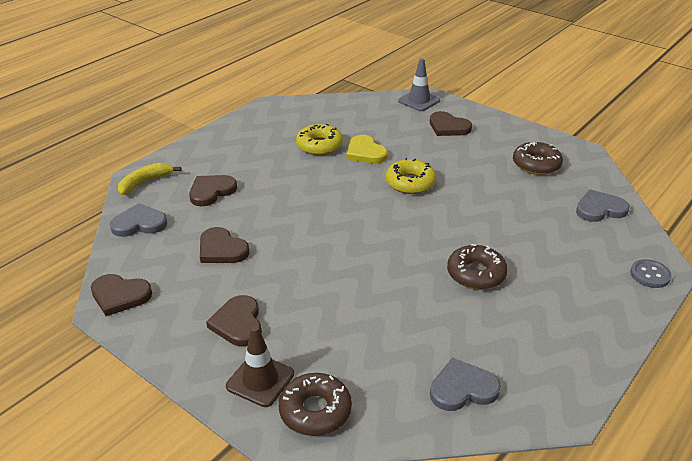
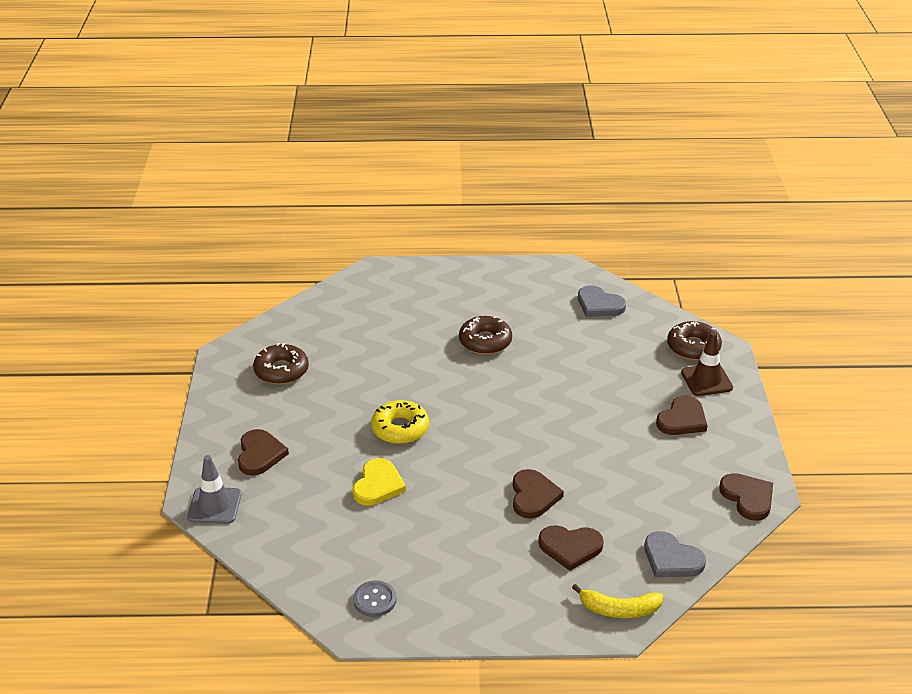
camera: 130 degrees left, 0 degrees up
brown heart [200,227,249,263] -> brown heart moved to [513,469,564,519]
yellow donut [296,124,343,155] -> none
grey heart [576,189,630,222] -> none
grey button [630,259,672,288] -> grey button moved to [353,581,396,617]

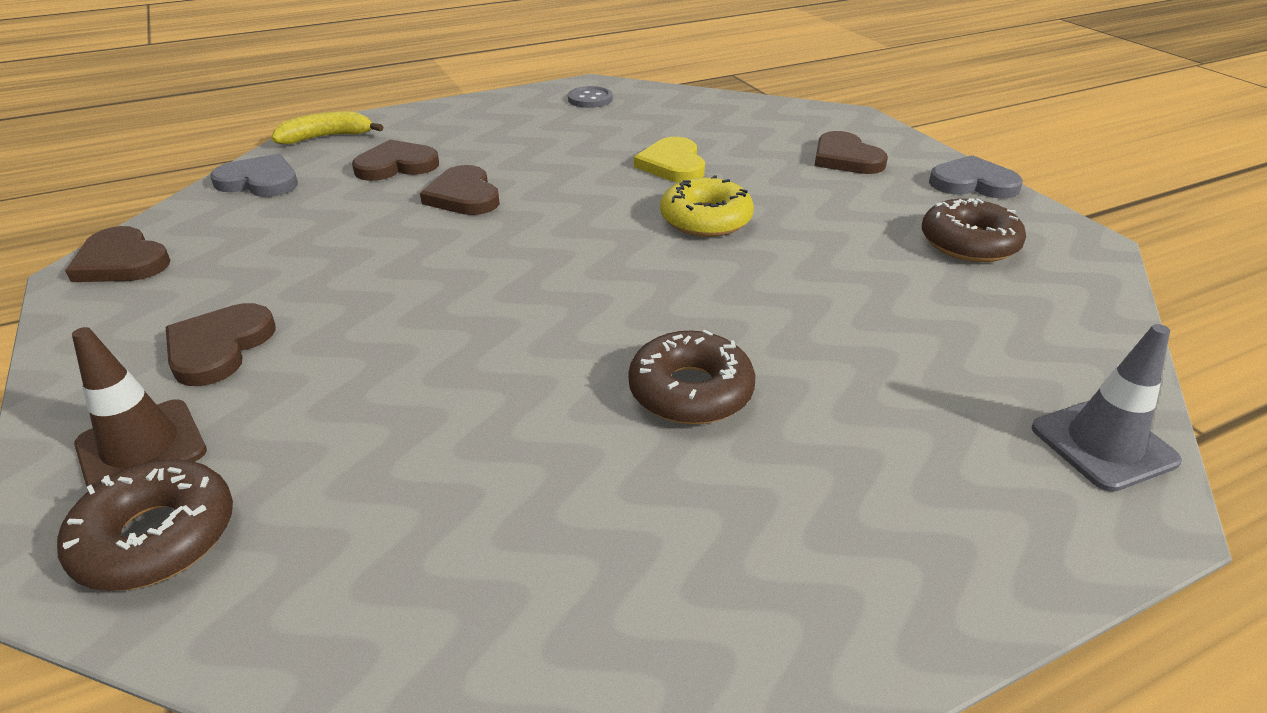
camera: 155 degrees right, 0 degrees up
grey traffic cone [187,455,242,524] -> grey traffic cone moved to [1032,324,1182,492]
grey heart [578,285,626,317] -> grey heart moved to [929,155,1023,199]

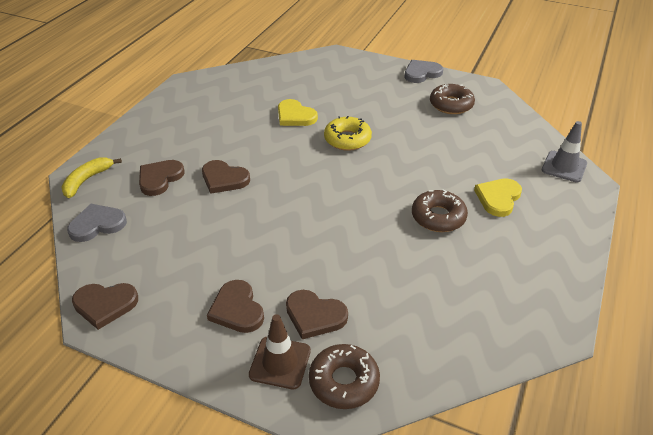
camera: 40 degrees left, 5 degrees up
grey button [568,86,613,108] -> none
brown heart [815,131,888,174] -> brown heart moved to [286,290,348,339]
none -> yellow heart [474,178,522,217]

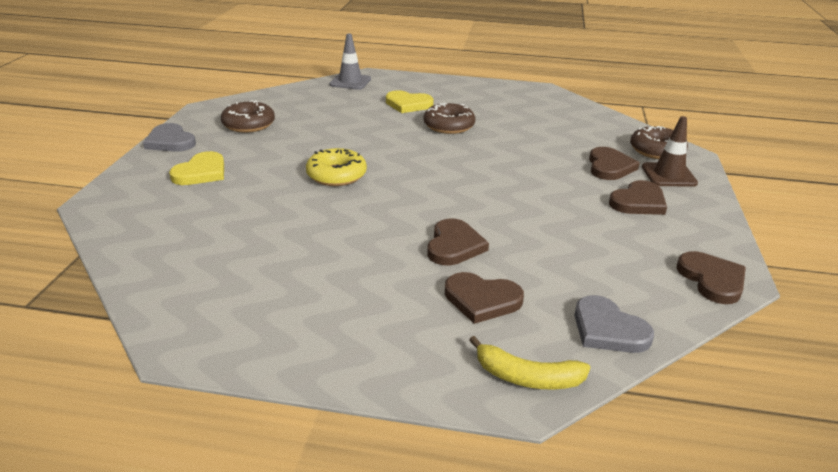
camera: 105 degrees left, 10 degrees down
yellow heart [278,99,318,126] -> yellow heart moved to [169,151,224,185]

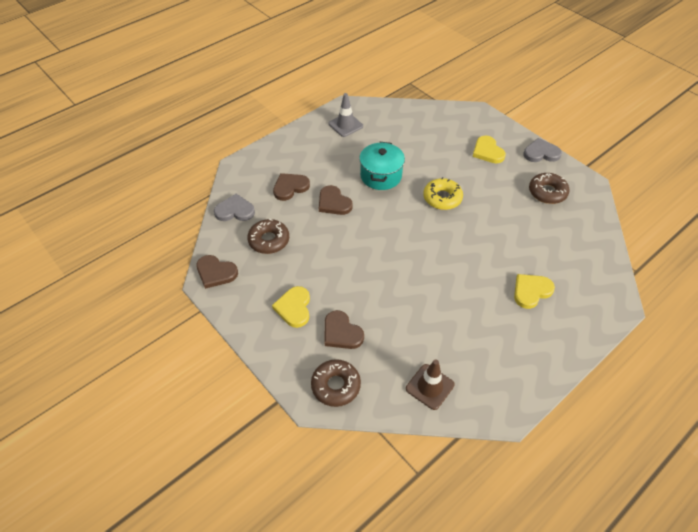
camera: 130 degrees right, 20 degrees up
grey traffic cone [329,33,371,90] -> grey traffic cone moved to [329,93,363,137]
brown donut [423,103,475,134] -> brown donut moved to [247,219,289,254]
yellow banana [469,336,591,390] -> none
brown heart [609,180,667,215] -> yellow heart [272,286,310,328]
brown traffic cone [642,116,698,187] -> brown traffic cone moved to [406,359,455,410]
none -> turquoise pot [359,142,405,190]

